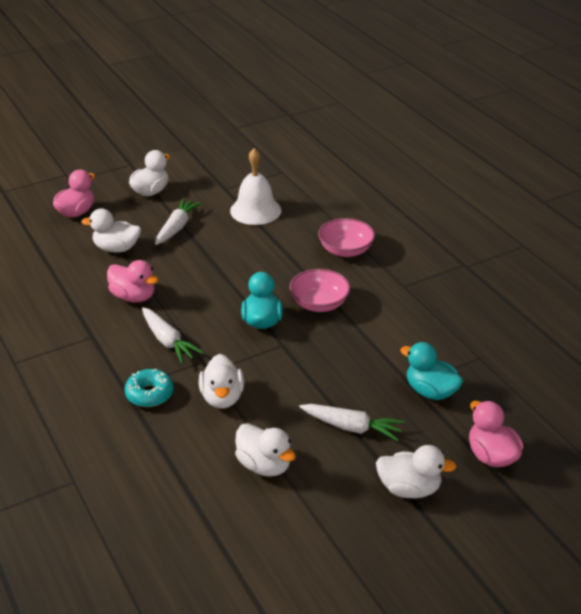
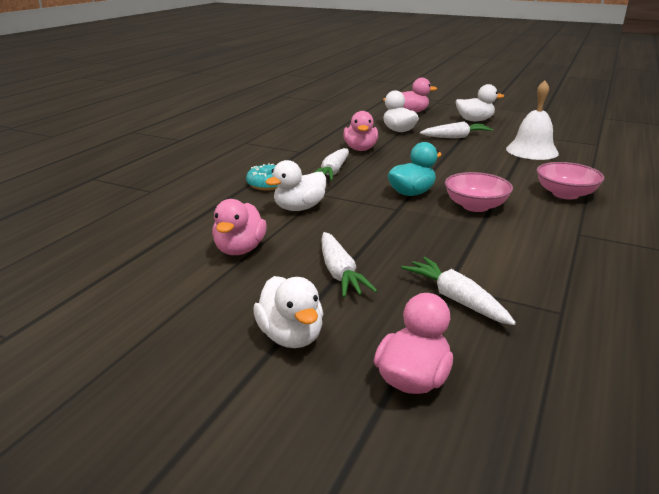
camera: 55 degrees right, 10 degrees down
white duck [235,423,296,477] -> pink duck [212,199,267,255]
turquoise duck [400,342,463,400] -> white carrot [401,257,516,325]

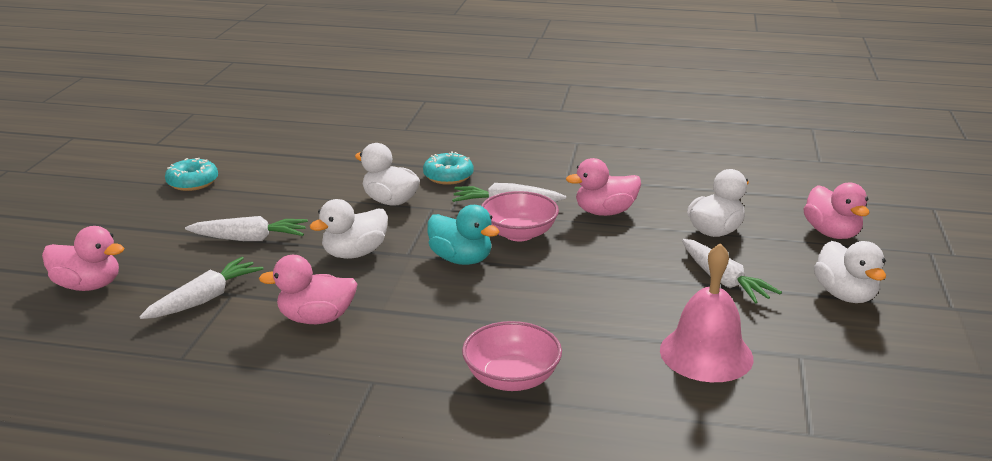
camera: 75 degrees right, 0 degrees up
pink duck [212,199,267,255] -> pink duck moved to [259,255,357,324]
white duck [253,276,323,348] -> white duck moved to [310,199,388,259]
white carrot [322,232,377,298] -> white carrot turned 150 degrees counterclockwise [185,216,308,241]
pink bowl [445,172,513,212] -> pink bowl moved to [481,191,559,241]
white bell [506,80,559,160] -> pink bell [660,243,754,382]
none -> turquoise donut [165,158,218,191]

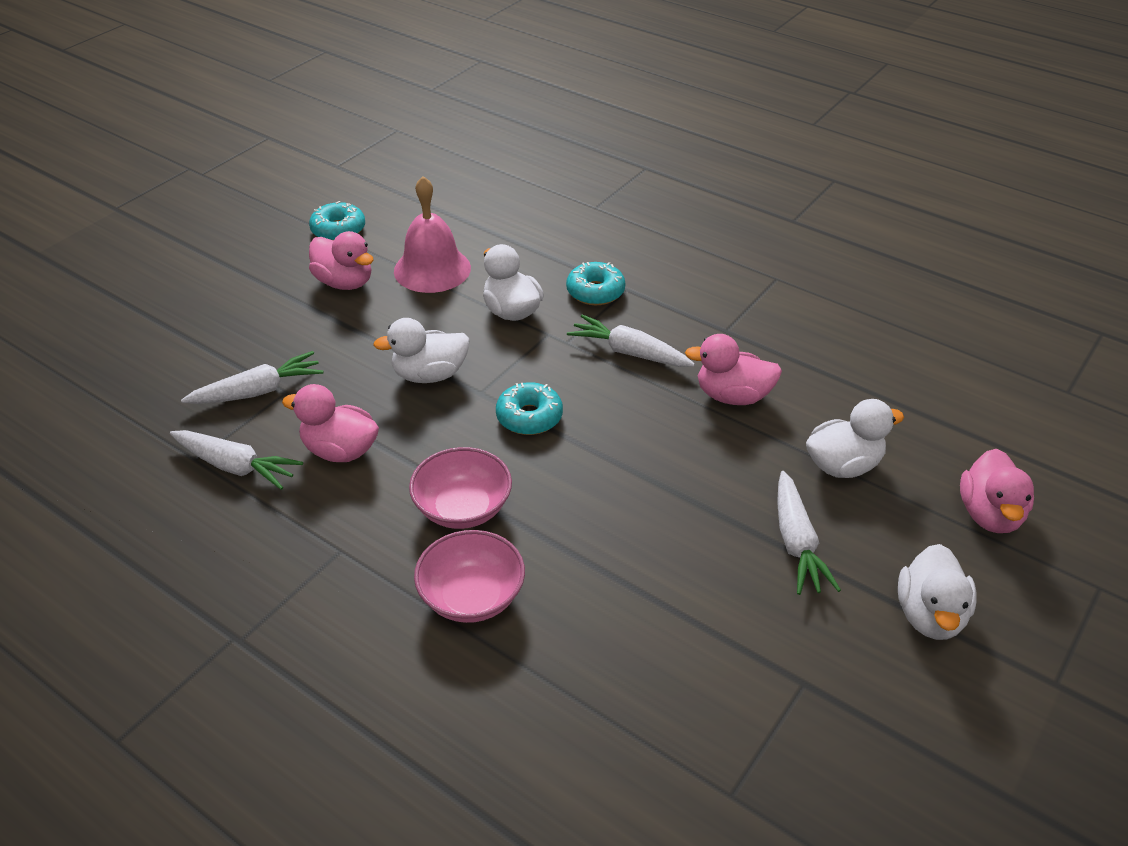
camera: 25 degrees right, 15 degrees up
pink duck [42,226,124,291] -> pink duck moved to [309,231,374,290]
white carrot [185,216,308,241] -> white carrot moved to [170,430,303,490]
turquoise duck [427,205,500,265] -> turquoise donut [496,382,563,435]
pink bowl [481,191,559,241] -> pink bowl moved to [409,447,512,529]
pink bell [660,243,754,382] -> pink bell moved to [394,176,471,293]

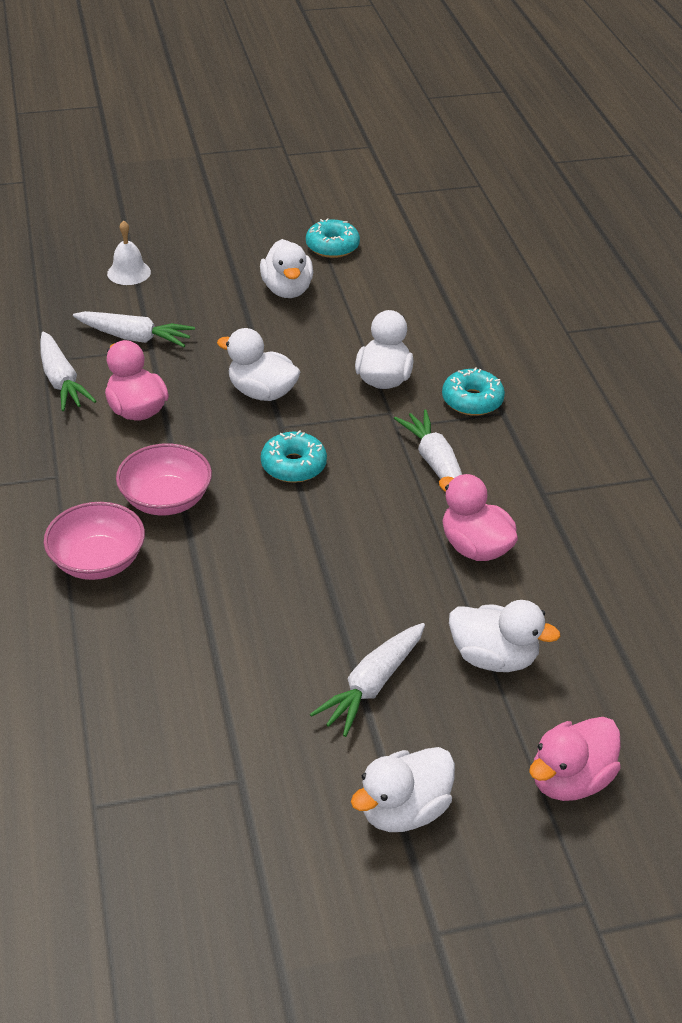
camera: 40 degrees right, 0 degrees up
pink duck [309,231,374,290] -> white duck [260,239,313,298]
pink bell [394,176,471,293] -> none
none -> white bell [107,220,151,285]

